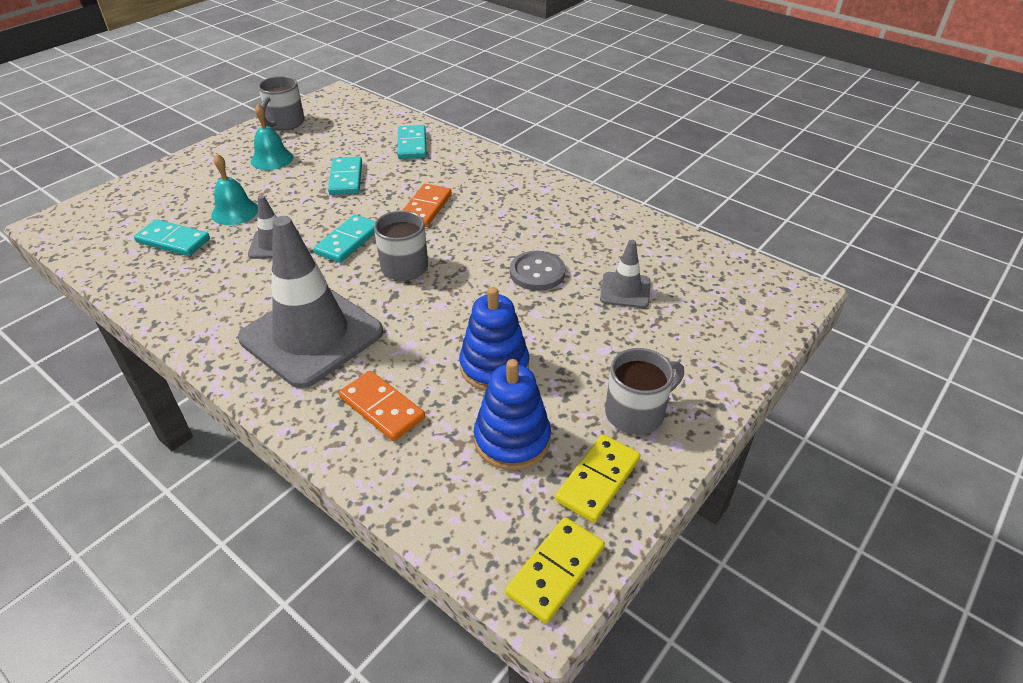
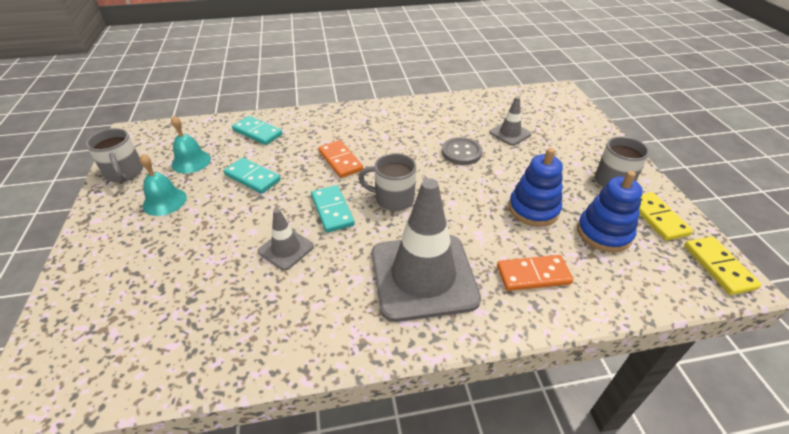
camera: 50 degrees left, 0 degrees up
turquoise domino [134,219,210,256] -> none
turquoise bell [211,154,258,225] -> turquoise bell moved to [171,115,211,174]

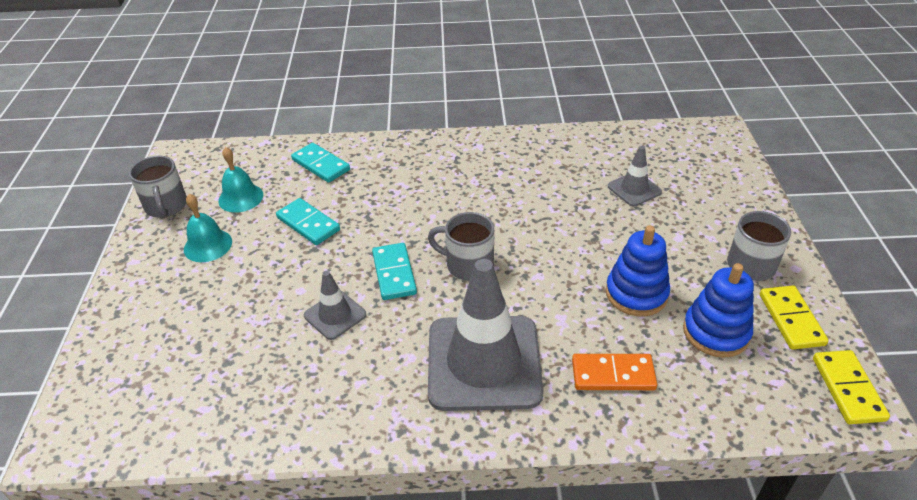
camera: 10 degrees right, 0 degrees up
orange domino [318,140,363,178] -> none
grey button [442,137,482,165] -> none

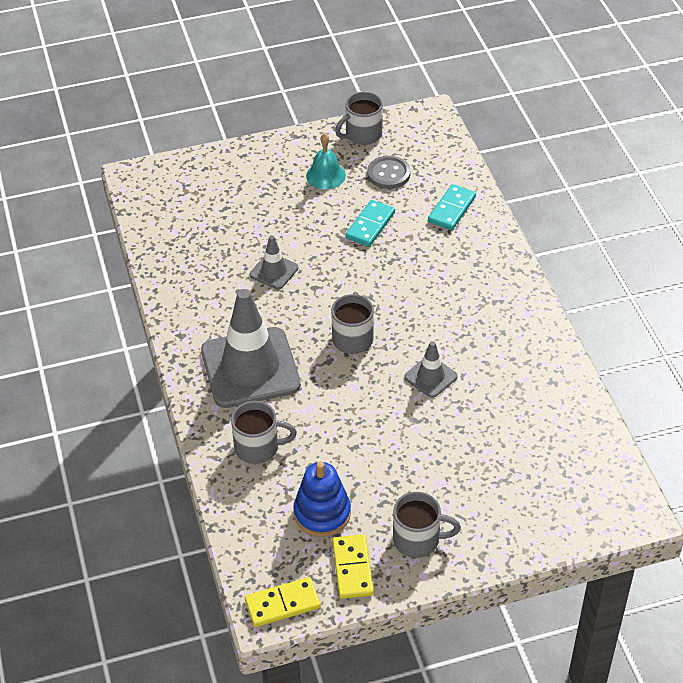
camera: 75 degrees right, 5 degrees up
turquoise bell [218,147,263,213] -> grey button [367,156,411,189]
turquoise domino [372,243,417,300] -> none
orange domino [572,354,657,390] -> grey mug [231,401,297,464]
blue stacking toy [606,225,670,316] -> none
grey traffic cone [608,146,662,206] -> grey traffic cone moved to [404,341,458,398]
yellow domino [760,285,829,350] -> yellow domino turned 75 degrees counterclockwise [332,534,374,599]

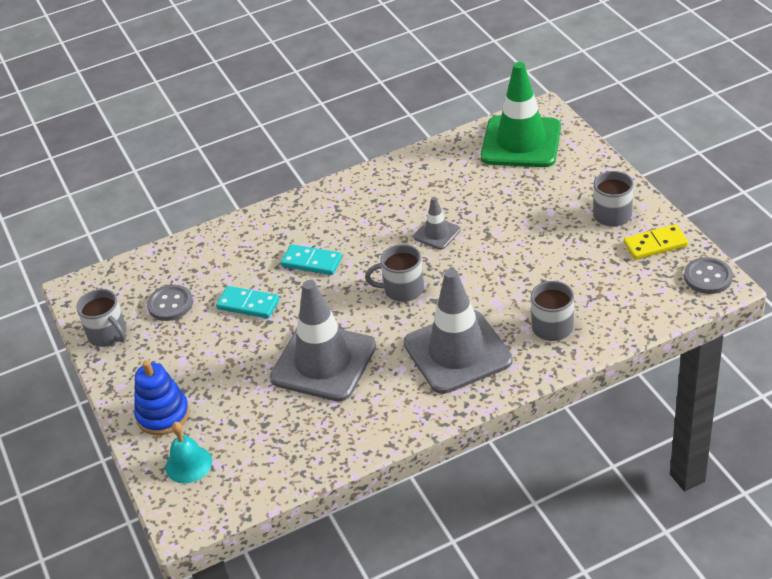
camera: 95 degrees left, 5 degrees down
yellow domino [245,577,321,627] -> grey button [684,257,733,294]
grey traffic cone [250,235,298,289] -> grey traffic cone [270,280,376,401], size x2.14
blue stacking toy [293,461,351,537] -> blue stacking toy moved to [134,360,190,435]
turquoise bell [306,133,346,189] -> turquoise bell moved to [165,422,212,483]
turquoise domino [428,184,476,230] -> turquoise domino moved to [281,244,342,275]
none -> green traffic cone [481,62,561,167]

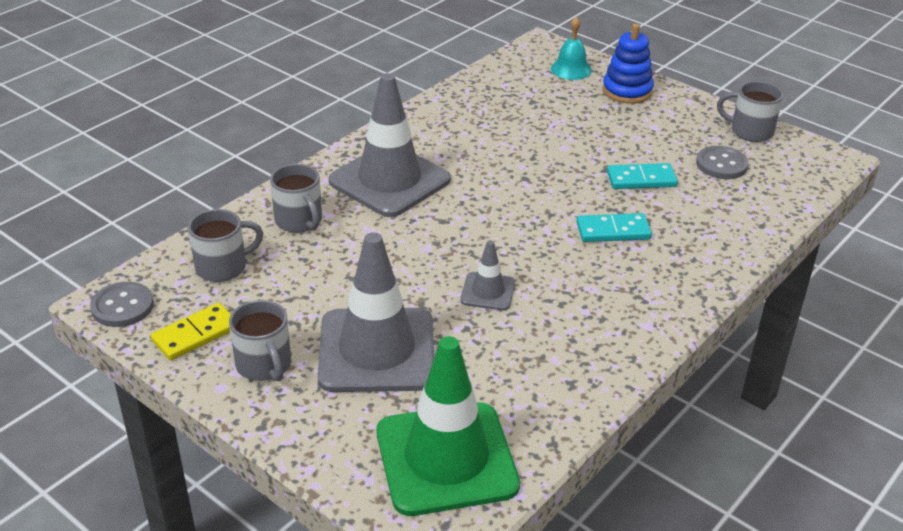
camera: 150 degrees right, 5 degrees down
grey traffic cone [270,280,376,401] -> grey traffic cone moved to [317,232,434,392]
grey mug [365,244,424,302] -> grey mug moved to [188,209,263,282]

